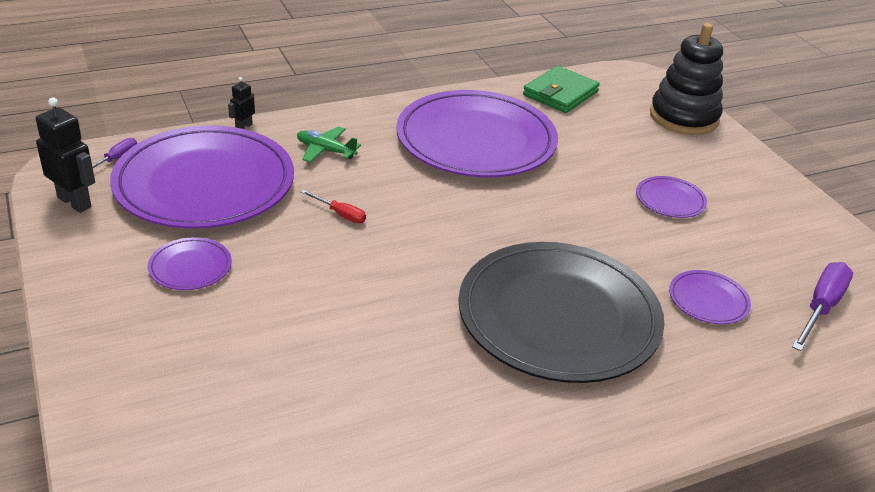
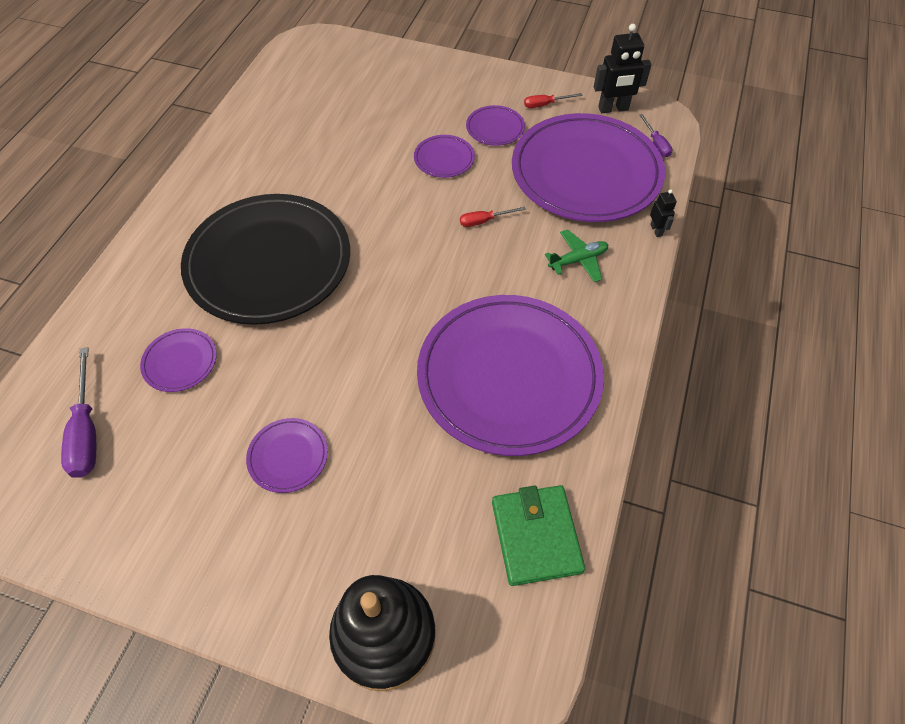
camera: 135 degrees right, 20 degrees up
none -> purple plate [414,135,475,178]
none -> red screwdriver [524,93,583,108]

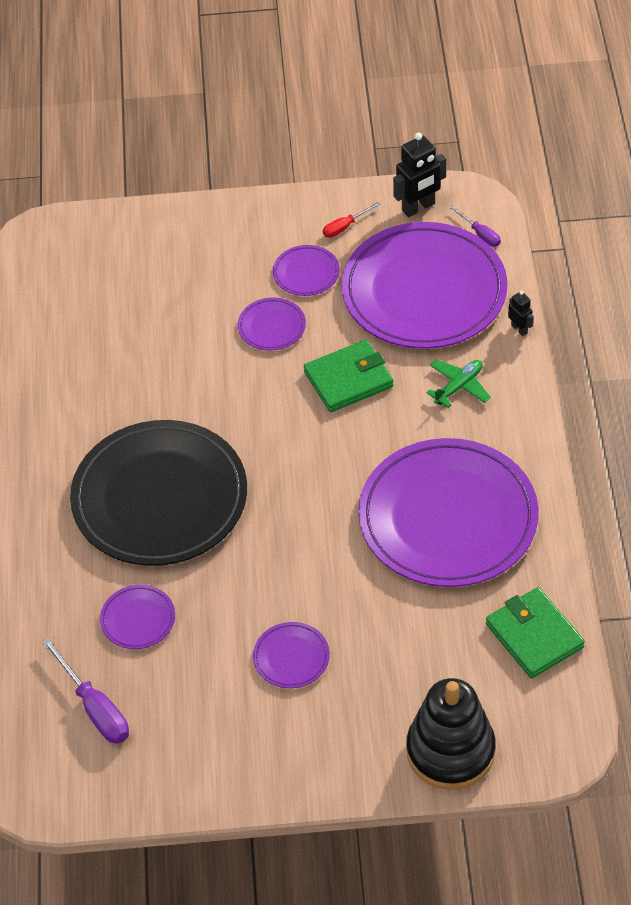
camera: 20 degrees left, 5 degrees down
red screwdriver [460,207,526,227] -> green wallet [304,340,394,412]

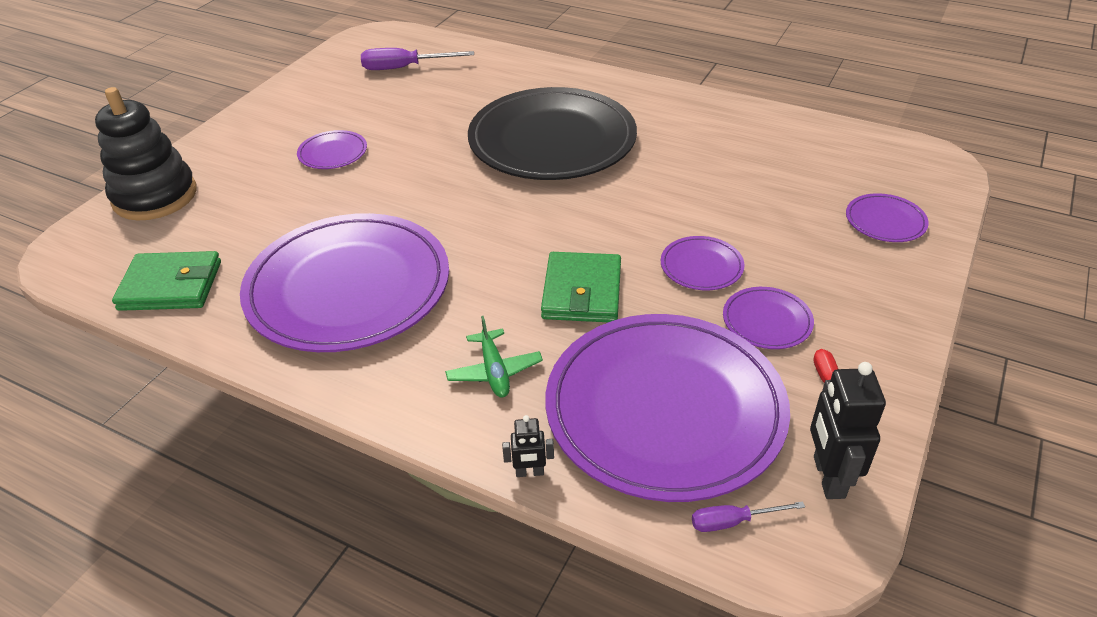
camera: 120 degrees right, 10 degrees down
purple plate [100,585,175,649] -> purple plate moved to [846,193,929,242]

